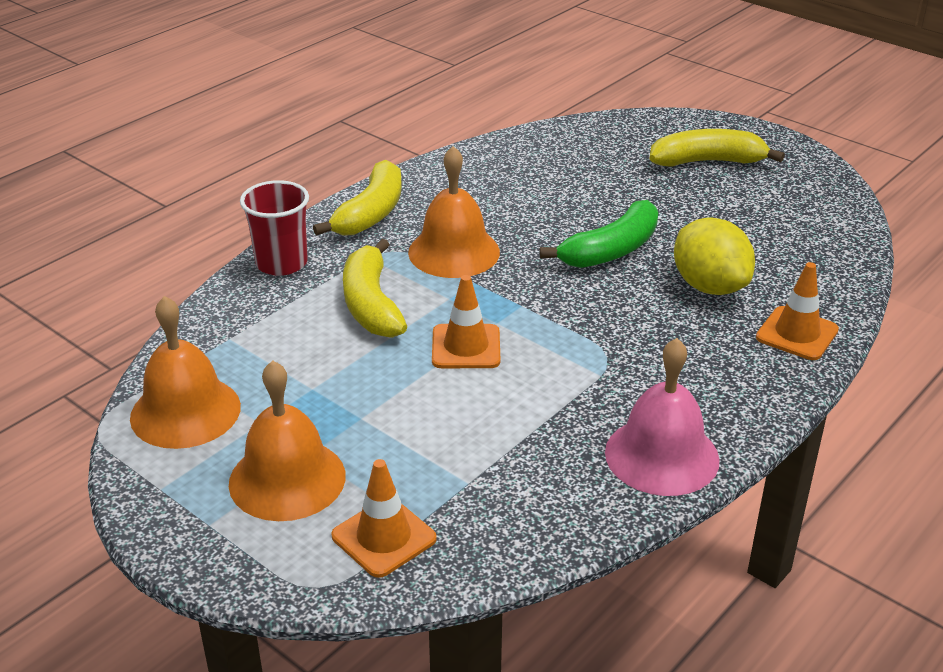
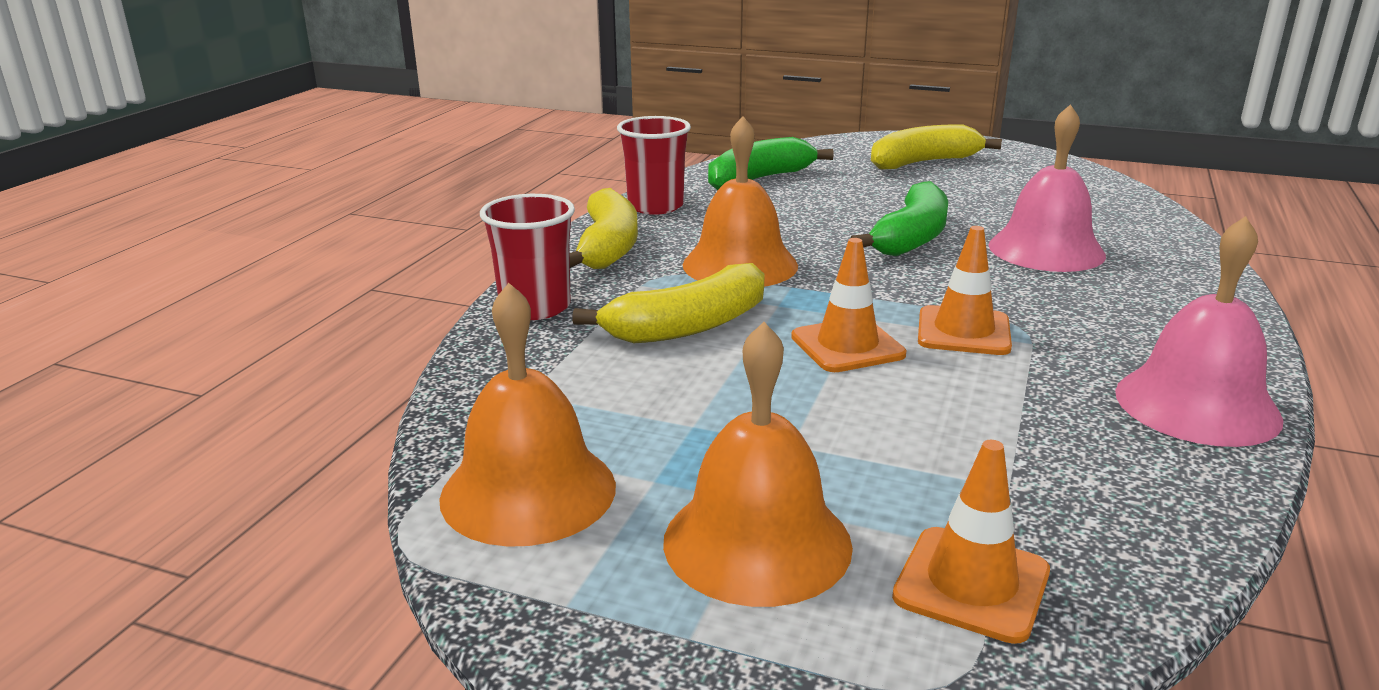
camera: 20 degrees left, 10 degrees down
yellow banana [343,239,407,338] -> yellow banana turned 90 degrees counterclockwise [572,263,765,343]
yellow lemon [674,218,755,295] -> pink bell [988,104,1106,272]
orange traffic cone [756,262,839,360] -> orange traffic cone moved to [918,226,1012,355]
none -> red cup [617,116,691,215]
none -> green banana [708,137,833,190]

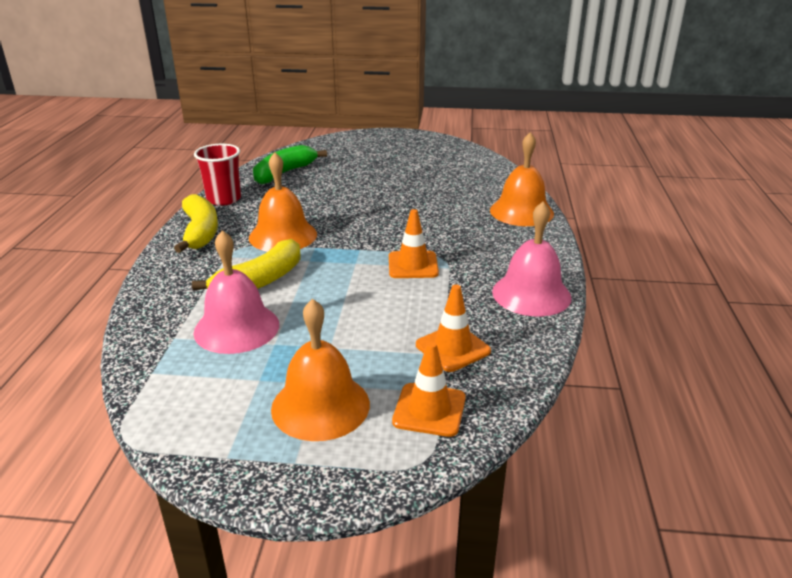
camera: 15 degrees left, 5 degrees up
orange bell [439,283,616,547] -> orange bell moved to [490,132,554,226]
red cup [480,194,575,320] -> none
orange traffic cone [791,238,906,372] -> orange traffic cone moved to [416,285,491,372]
green banana [851,181,948,256] -> none
yellow banana [871,124,1002,170] -> none
pink bell [988,104,1106,272] -> pink bell moved to [194,230,279,354]

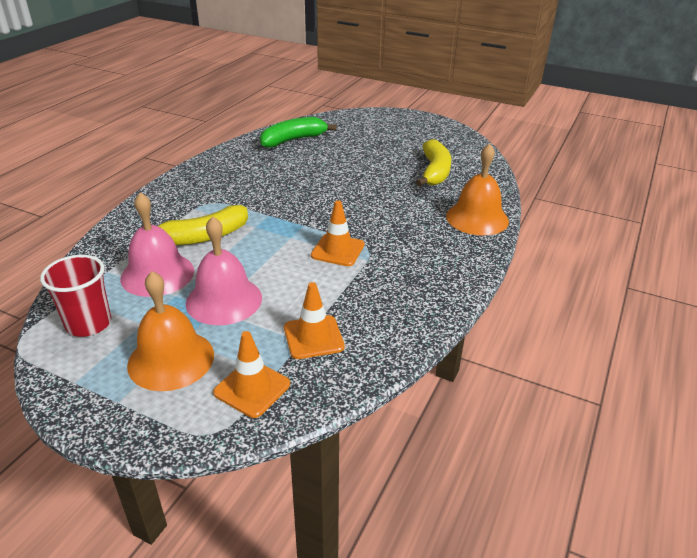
camera: 20 degrees right, 5 degrees up
yellow banana [174,194,218,253] -> yellow banana moved to [416,139,451,187]
red cup [194,144,241,206] -> red cup moved to [40,255,112,337]
orange bell [249,152,317,252] -> none
pink bell [492,202,571,317] -> pink bell moved to [186,216,262,325]

